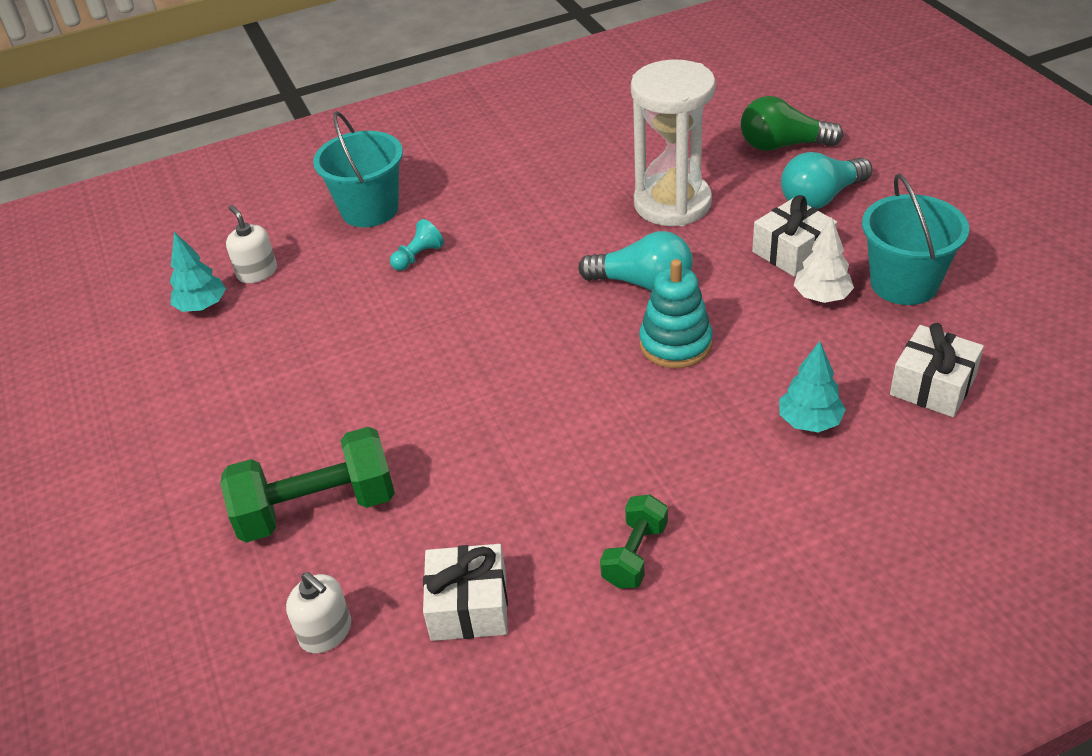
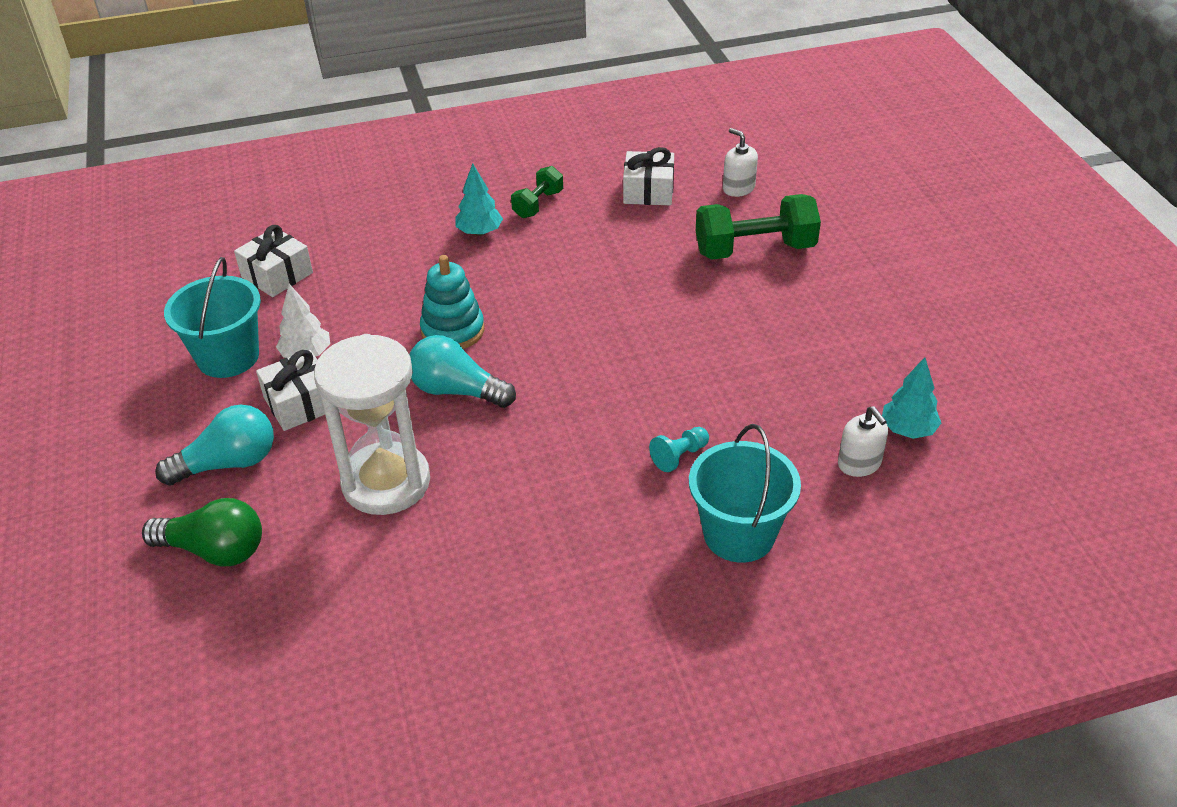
camera: 175 degrees left, 0 degrees up
turquoise tree [779,341,846,433] -> turquoise tree moved to [456,163,503,236]

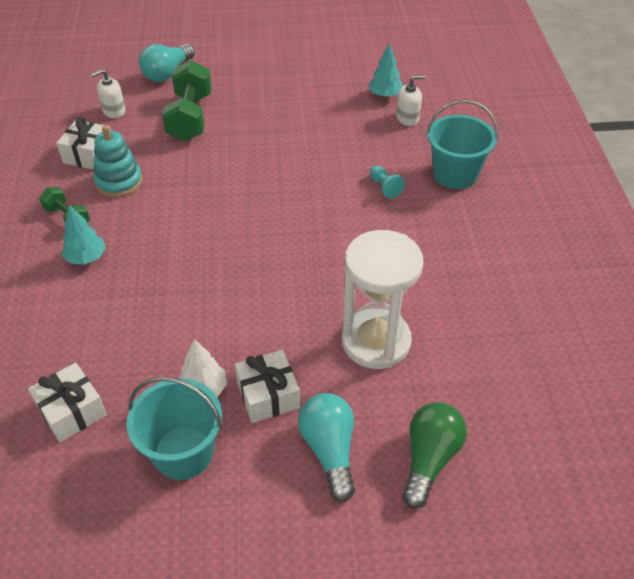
camera: 80 degrees left, 5 degrees up
turquoise light bulb [409,335,516,408] -> turquoise light bulb moved to [139,44,195,82]
turquoise stacking toy [420,255,484,349] -> turquoise stacking toy moved to [93,125,143,197]

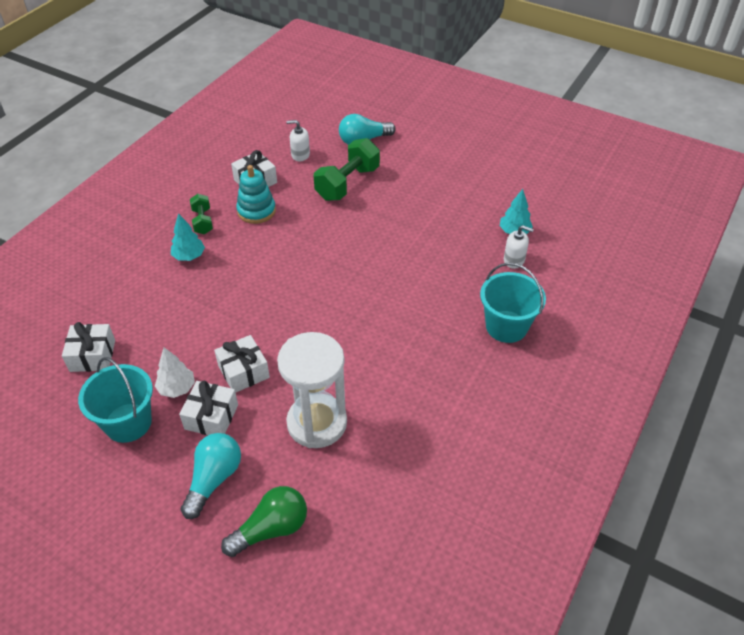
camera: 35 degrees right, 0 degrees up
turquoise pawn [370,165,405,199] -> none
none -> white gift [214,335,270,392]

